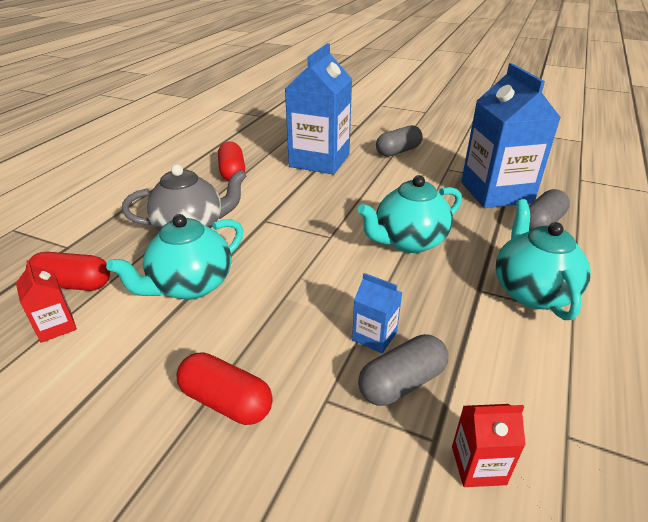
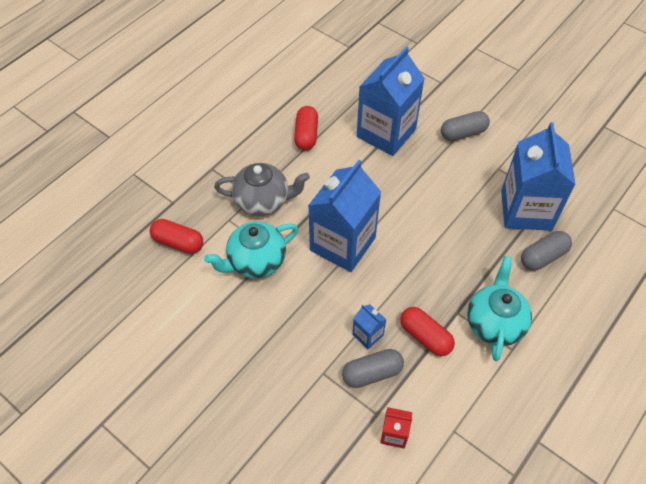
camera: 15 degrees right, 20 degrees up
red carton [16,260,77,343] -> none
red capsule [177,352,273,425] -> red capsule moved to [400,307,455,356]
turquoise teapot [357,175,462,253] -> none
none -> blue carton [308,160,381,272]

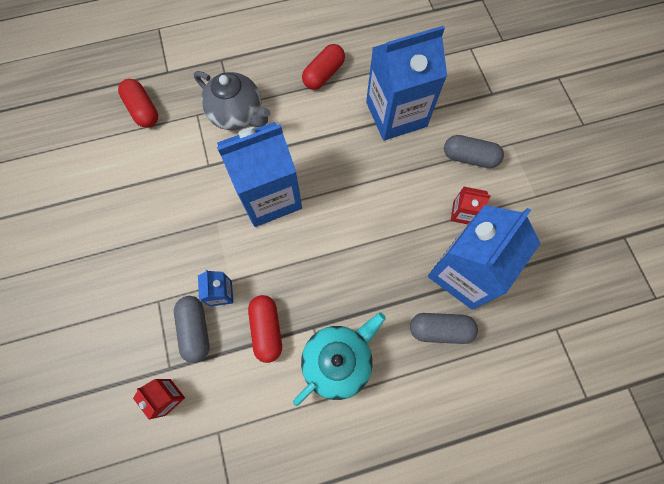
camera: 35 degrees right, 15 degrees up
turquoise teapot [204,222,299,278] -> none
grey capsule [342,349,404,388] -> grey capsule turned 60 degrees clockwise [174,296,209,363]
none -> red carton [451,186,491,224]

